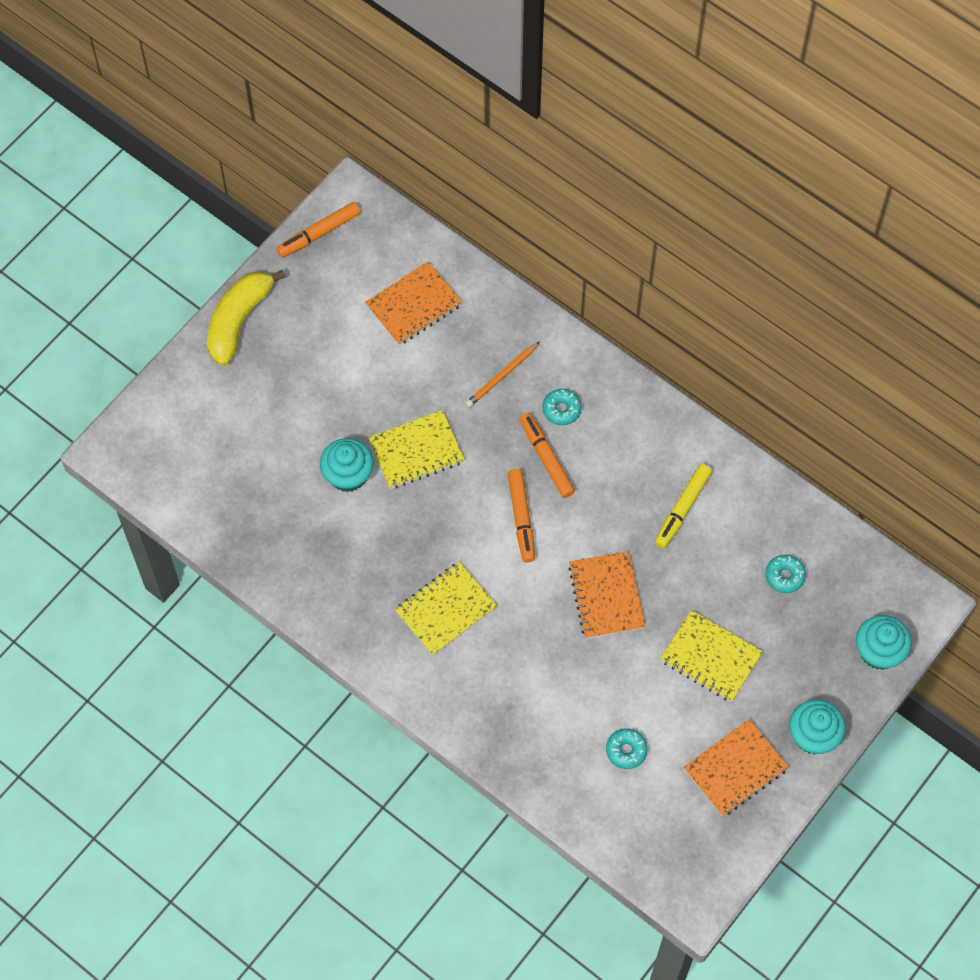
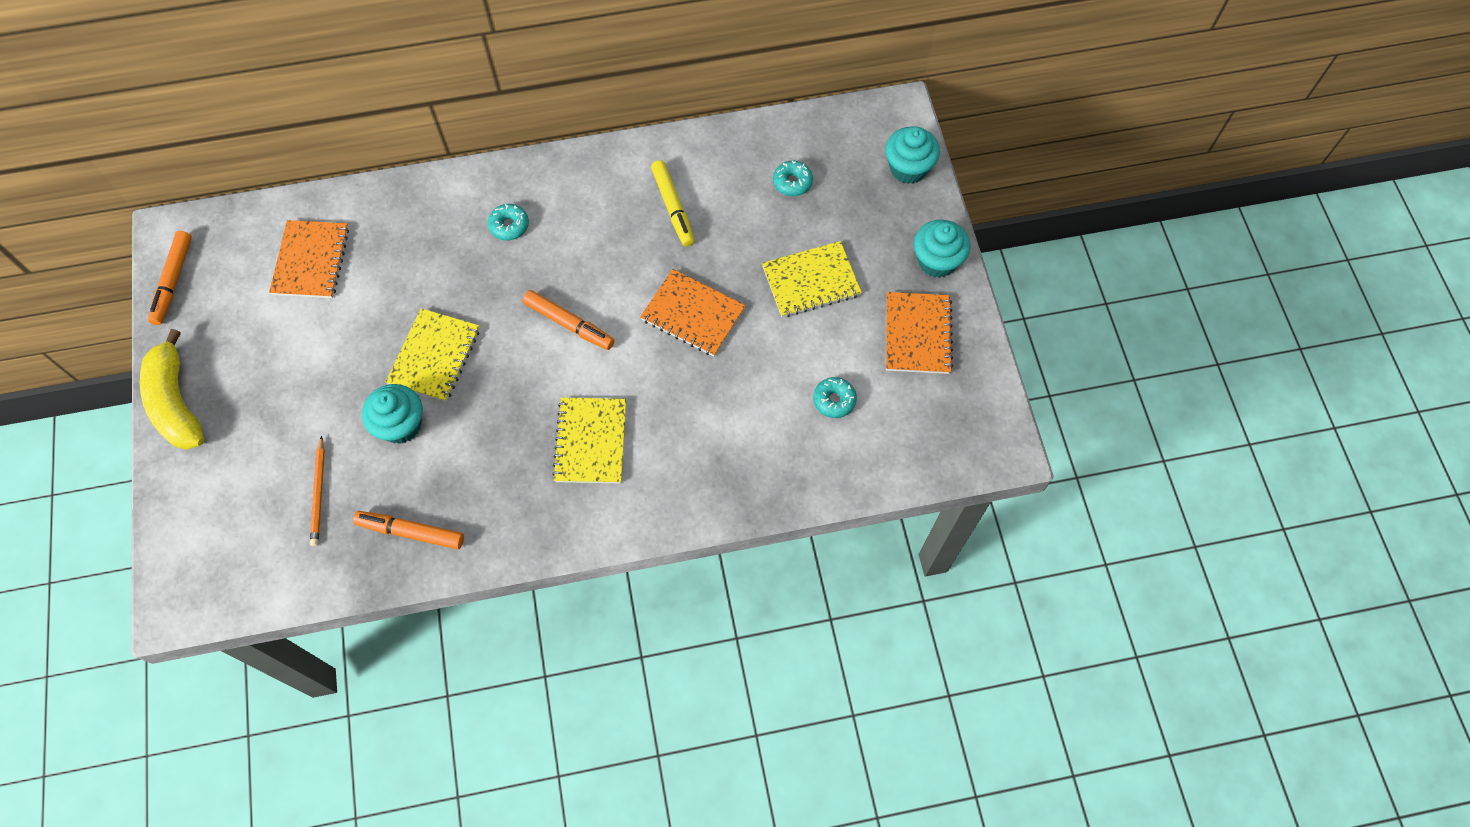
camera: 50 degrees left, 0 degrees up
orange pencil [466,342,539,407] -> orange pencil moved to [310,435,325,546]
orange marker [519,413,575,498] -> orange marker moved to [353,511,464,549]

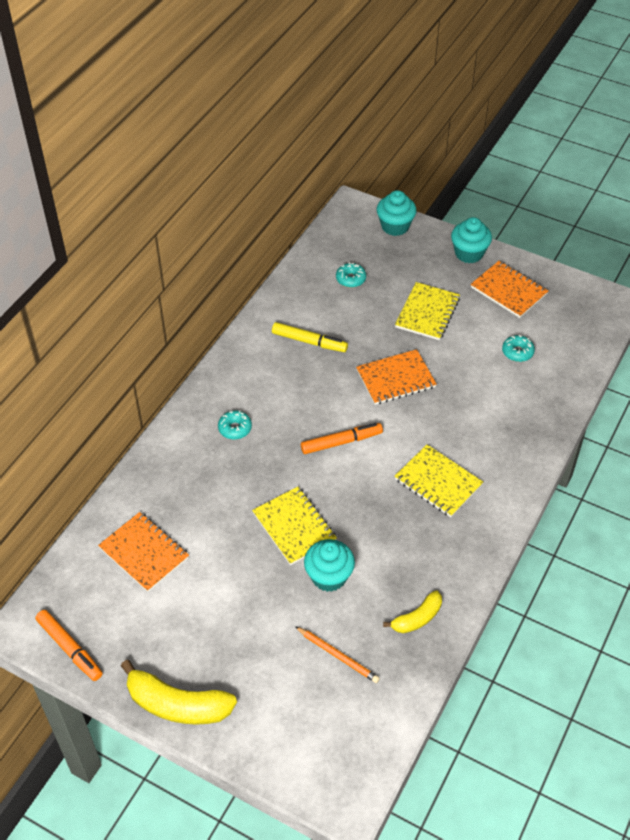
camera: 50 degrees left, 15 degrees down
orange marker [353,511,464,549] -> yellow banana [383,590,442,633]

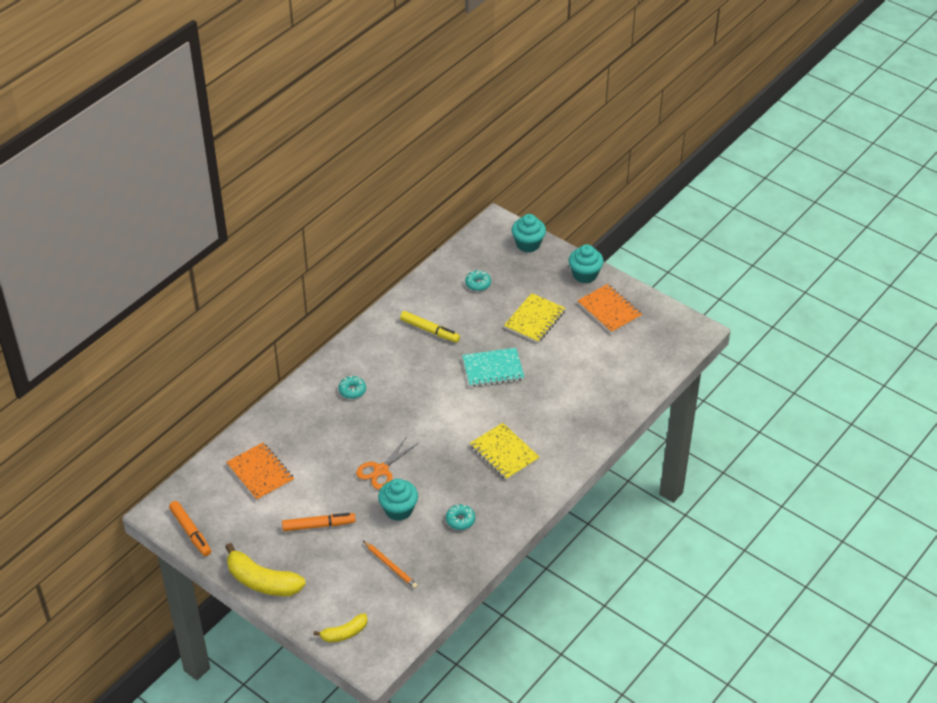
camera: 10 degrees right, 5 degrees down
yellow notebook [252,487,337,565] -> orange scissors [356,438,417,490]
orange marker [301,423,383,454] -> orange marker moved to [282,513,356,531]
orange notebook [356,349,437,405] -> turquoise notebook [462,348,525,387]
yellow banana [383,590,442,633] -> yellow banana moved to [314,613,368,643]
turquoise donut [502,335,535,362] -> turquoise donut moved to [446,504,475,530]

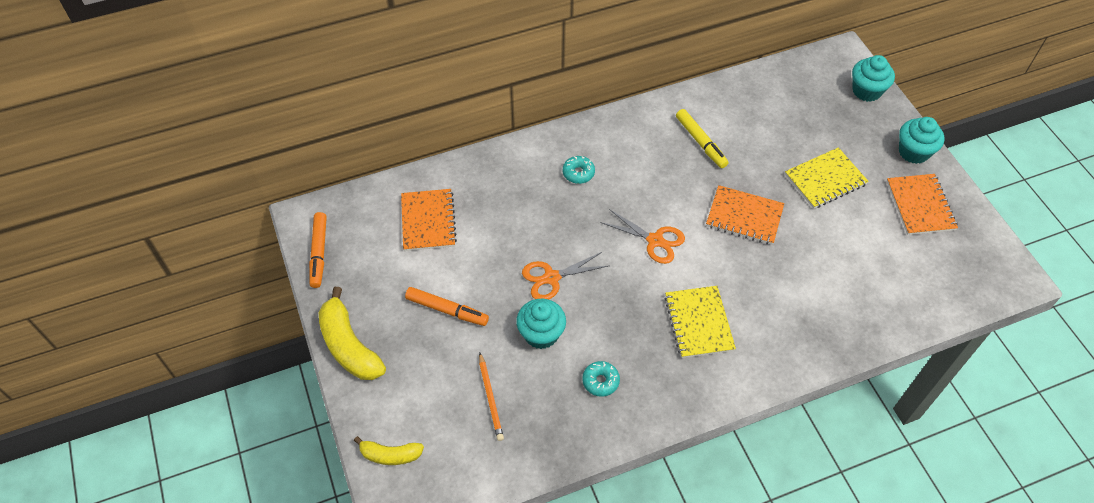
camera: 30 degrees right, 10 degrees up
turquoise notebook [462,348,525,387] -> orange notebook [706,185,784,245]
turquoise donut [465,270,491,291] -> none
none -> orange scissors [601,209,685,264]

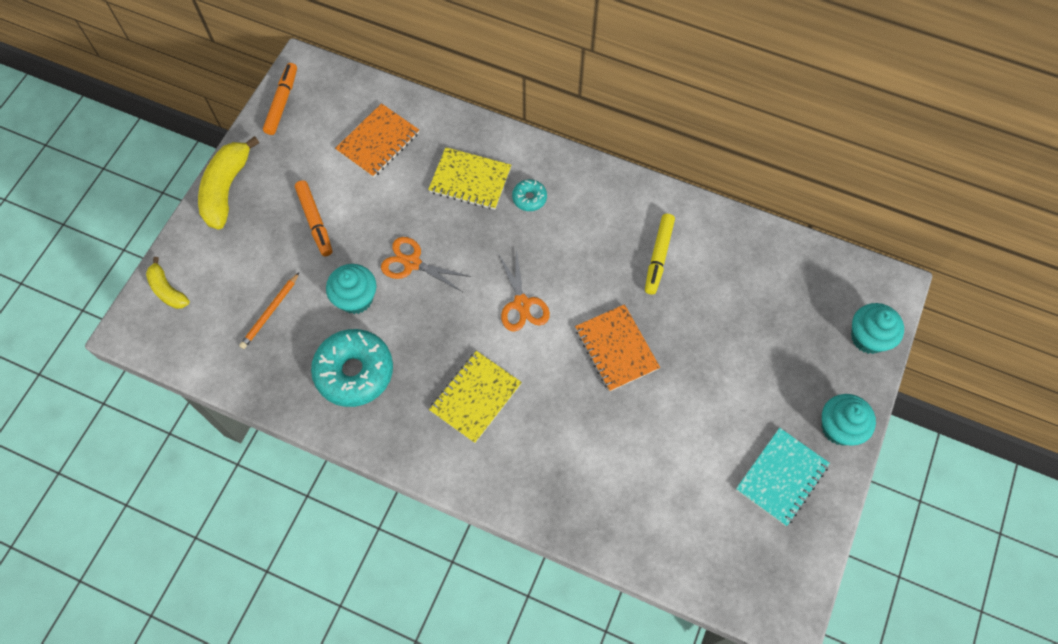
camera: 45 degrees right, 10 degrees up
orange marker [309,212,327,288] -> orange marker turned 150 degrees clockwise [263,63,297,135]
turquoise donut [582,361,620,397] -> turquoise donut [311,329,393,407], size x2.12
yellow notebook [785,147,869,209] -> yellow notebook moved to [428,147,511,210]
orange notebook [887,174,958,235] -> turquoise notebook [736,428,830,526]

